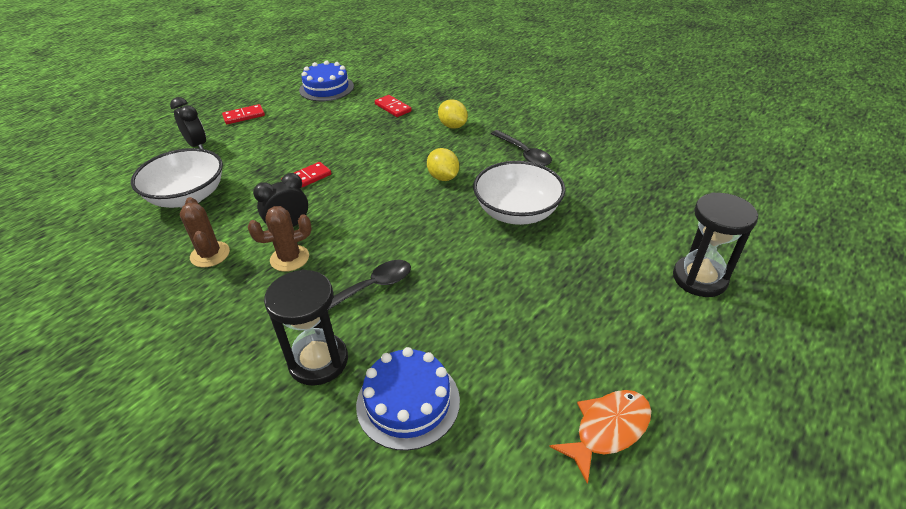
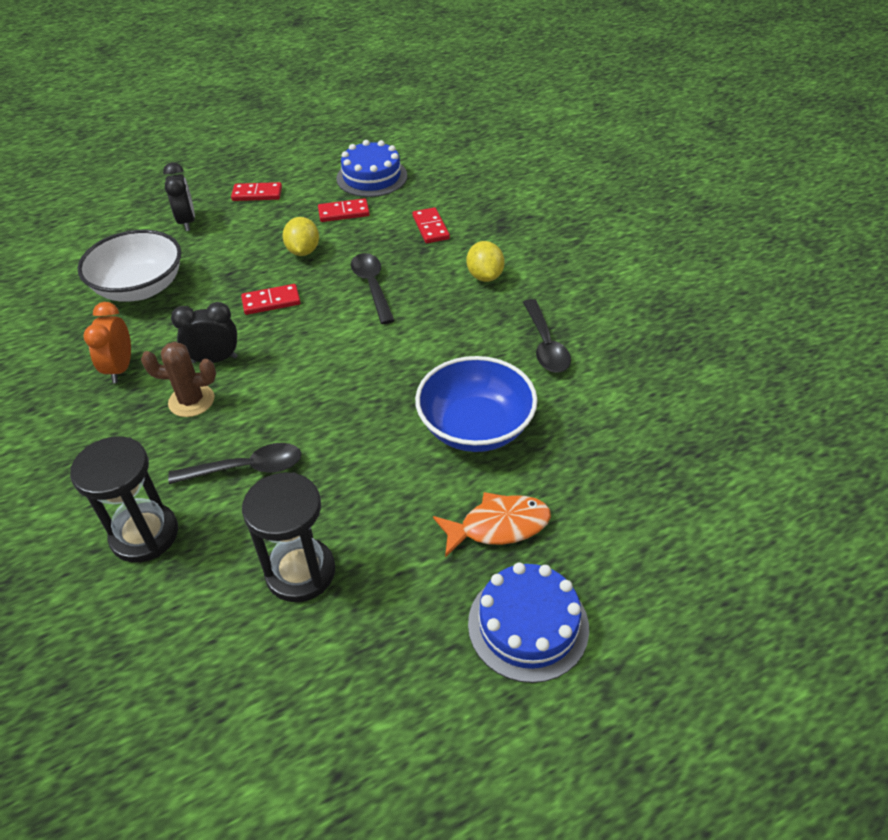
camera: 25 degrees right, 5 degrees up
brown cactus [180,197,230,268] -> orange clock [83,302,131,383]
blue cake [356,347,460,451] -> blue cake moved to [468,562,589,683]
yellow lemon [427,148,459,181] -> yellow lemon moved to [282,217,319,256]
white bowl [473,161,565,225] -> blue bowl [415,356,537,452]
orange fish [549,390,651,484] -> orange fish moved to [433,492,551,558]
black hourglass [673,192,758,297] -> black hourglass moved to [242,472,335,602]
none -> red domino [318,198,370,222]
none -> black spoon [351,253,395,324]

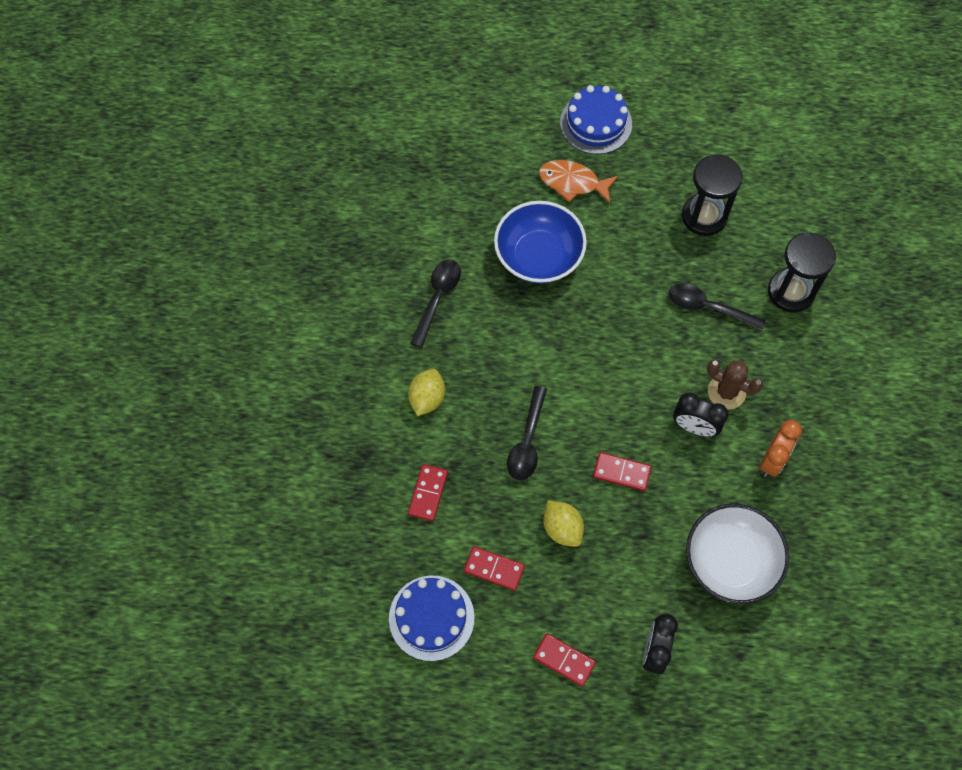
camera: 150 degrees left, 20 degrees up
yellow lemon [282,217,319,256] -> yellow lemon turned 60 degrees counterclockwise [543,501,584,547]

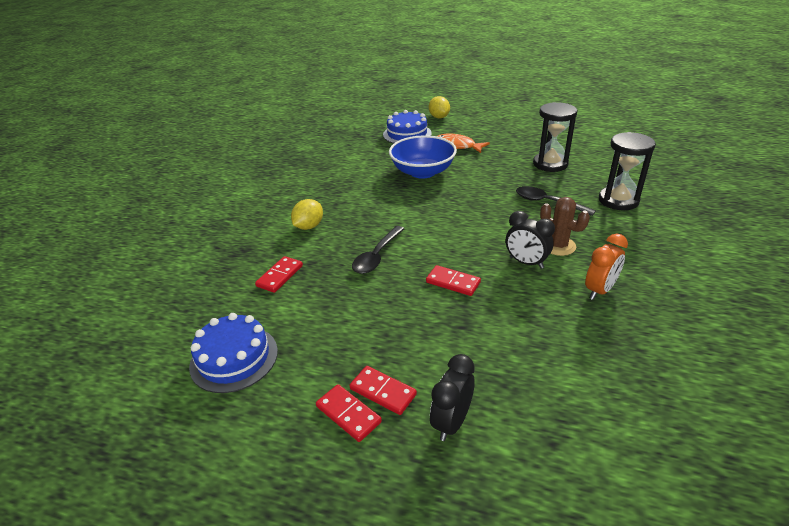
camera: 15 degrees right, 30 degrees down
black spoon [410,259,461,348] -> none
red domino [464,546,525,591] -> red domino moved to [349,366,417,415]
yellow lemon [543,501,584,547] -> yellow lemon moved to [429,96,450,118]
blue cake [560,85,632,154] -> blue cake moved to [383,110,432,143]
white bowl [686,504,790,604] -> none

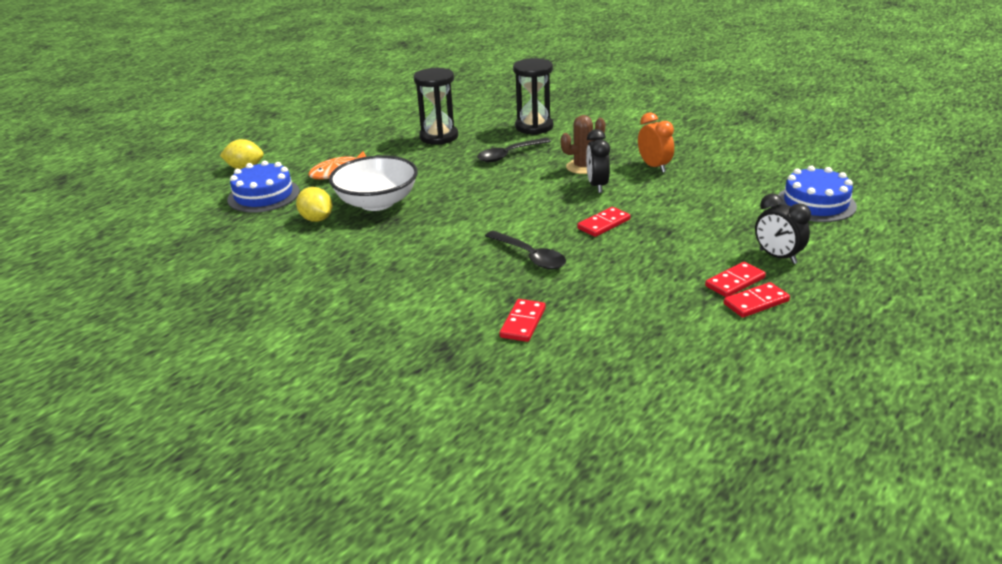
camera: 70 degrees left, 5 degrees down
blue cake [189,313,278,393] -> blue cake moved to [777,166,857,222]
red domino [255,256,303,293] -> red domino turned 60 degrees clockwise [500,299,546,342]
yellow lemon [291,199,323,230] -> yellow lemon moved to [296,187,332,222]
blue bowl [389,135,457,179] -> white bowl [329,155,418,211]
black clock [506,211,555,269] -> black clock turned 120 degrees clockwise [586,129,610,193]

